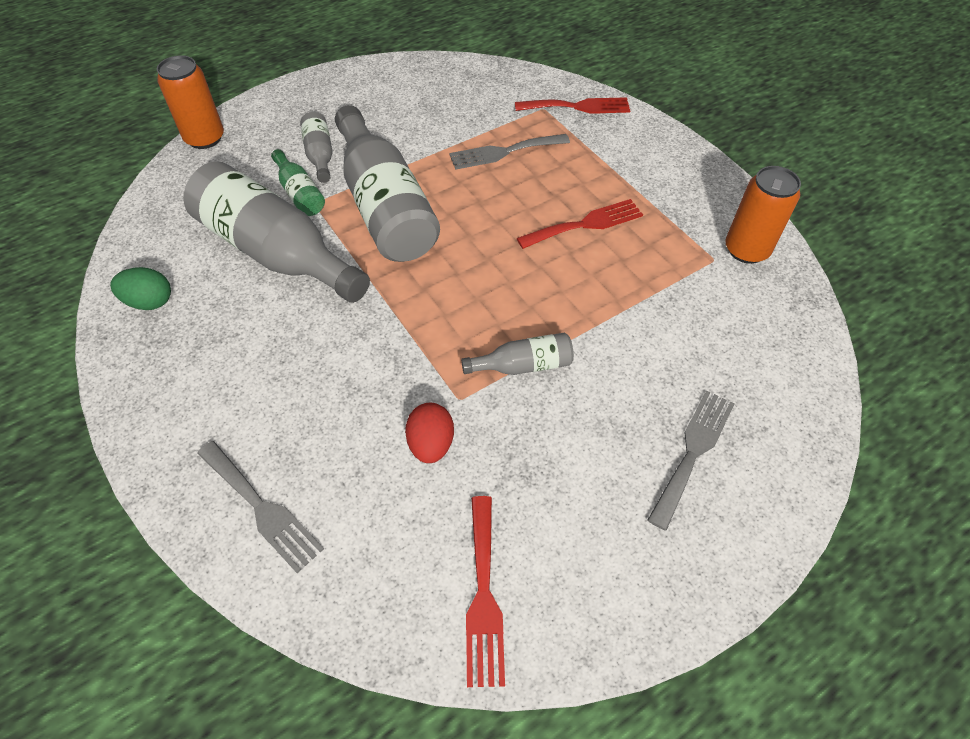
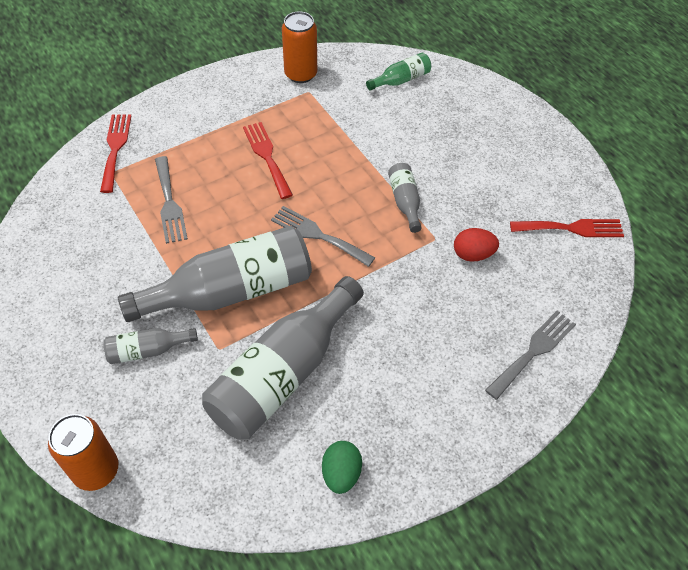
camera: 90 degrees left, 0 degrees up
green bottle [271,149,325,216] -> green bottle moved to [366,52,431,91]
grey fork [647,390,734,531] -> grey fork moved to [271,206,375,267]

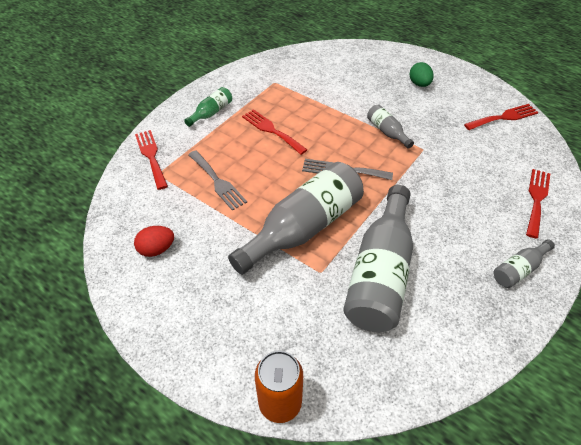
camera: 20 degrees left, 5 degrees down
grey bottle [104,328,198,364] -> grey bottle moved to [494,239,555,288]
orange can [282,11,317,83] -> none
green egg [322,441,362,494] -> green egg moved to [409,62,434,87]
green bottle [366,52,431,91] -> green bottle moved to [184,87,232,127]
red egg [454,228,499,262] -> red egg moved to [134,226,174,257]
grey fork [485,311,576,400] -> red fork [526,169,550,239]

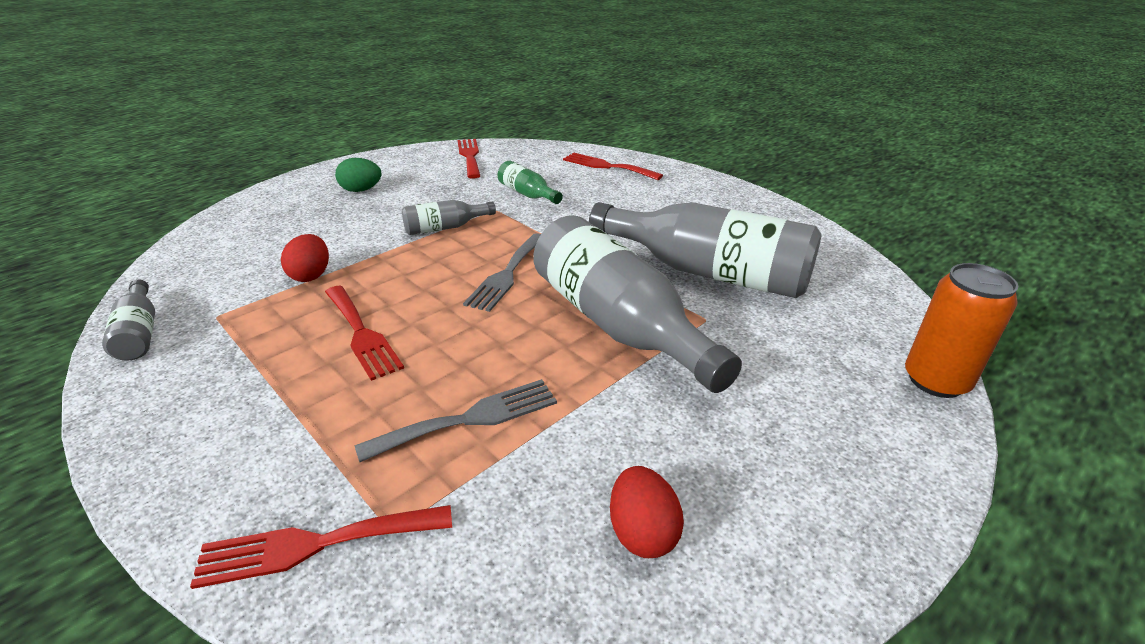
camera: 80 degrees left, 15 degrees down
green bottle [184,87,232,127] -> green bottle moved to [498,161,563,204]
red fork [242,109,307,155] -> red fork turned 90 degrees counterclockwise [325,285,404,381]
grey bottle [494,239,555,288] -> grey bottle moved to [102,279,155,361]
none -> red egg [281,234,329,282]

